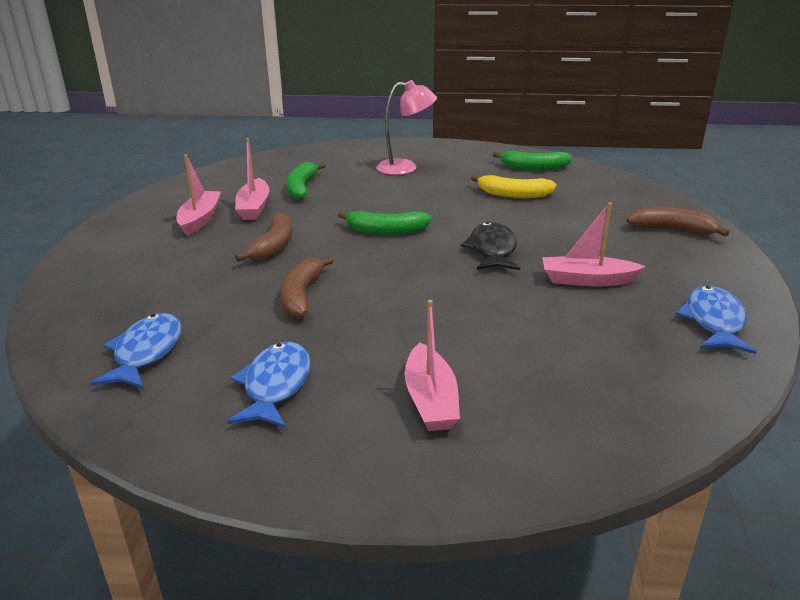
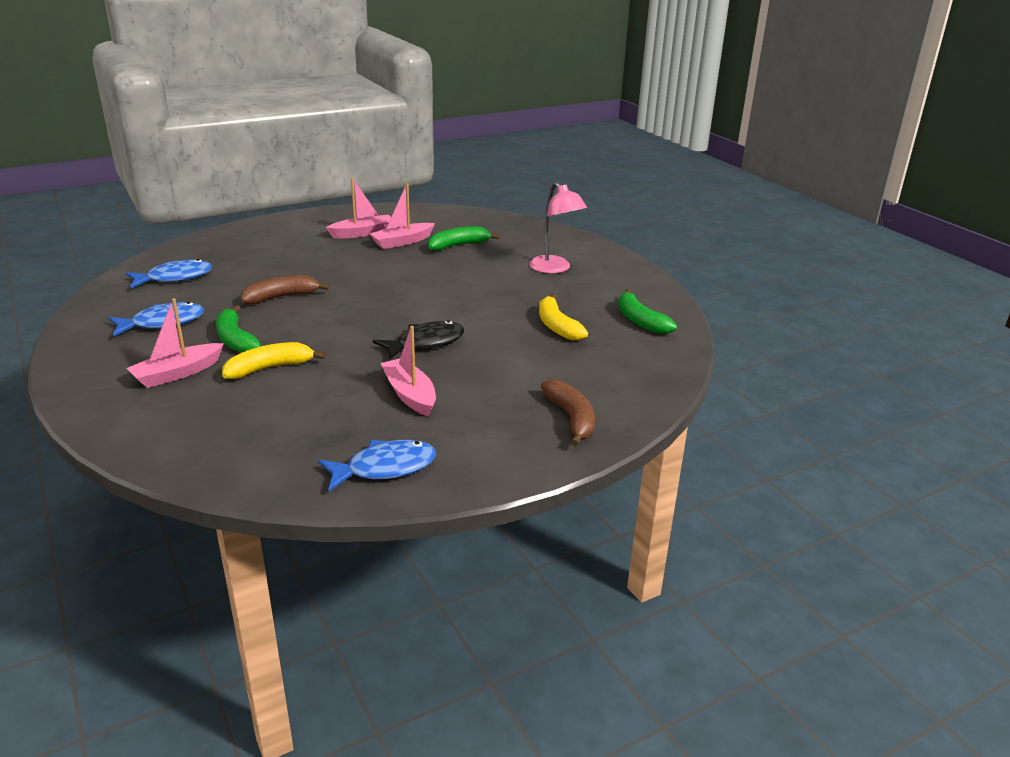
camera: 55 degrees right, 0 degrees up
brown banana [235,212,292,262] -> none
green banana [338,211,432,235] -> green banana moved to [216,305,262,353]
none -> yellow banana [222,342,326,379]

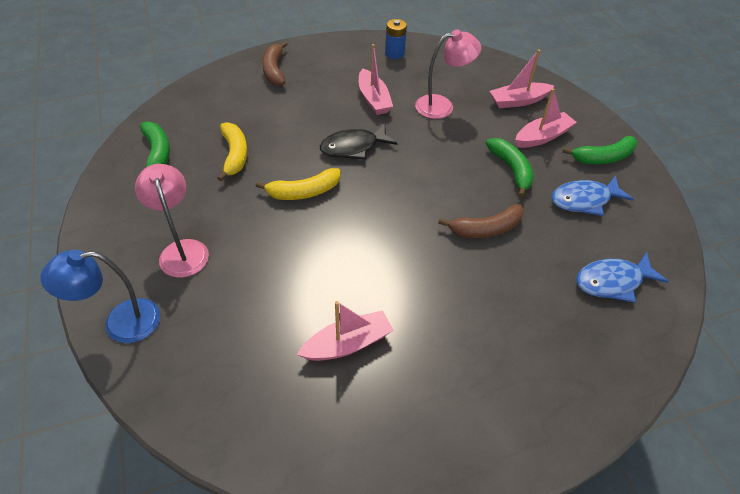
camera: 170 degrees left, 20 degrees up
yellow banana [222,342,326,379] -> yellow banana moved to [256,168,340,200]
blue fish [318,440,436,491] -> blue battery [385,19,407,59]
pink boat [325,178,391,239] -> pink boat moved to [490,50,554,108]
green banana [428,226,500,251] -> green banana moved to [562,136,637,164]
none -> blue lamp [41,250,160,343]
none -> pink lamp [415,30,481,119]

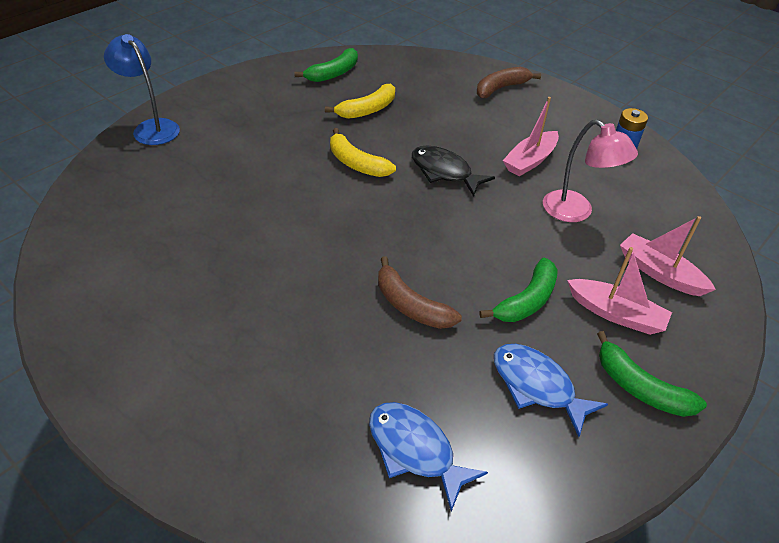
camera: 60 degrees right, 5 degrees down
pink lamp [135,164,209,278] -> none
pink boat [297,301,393,361] -> none

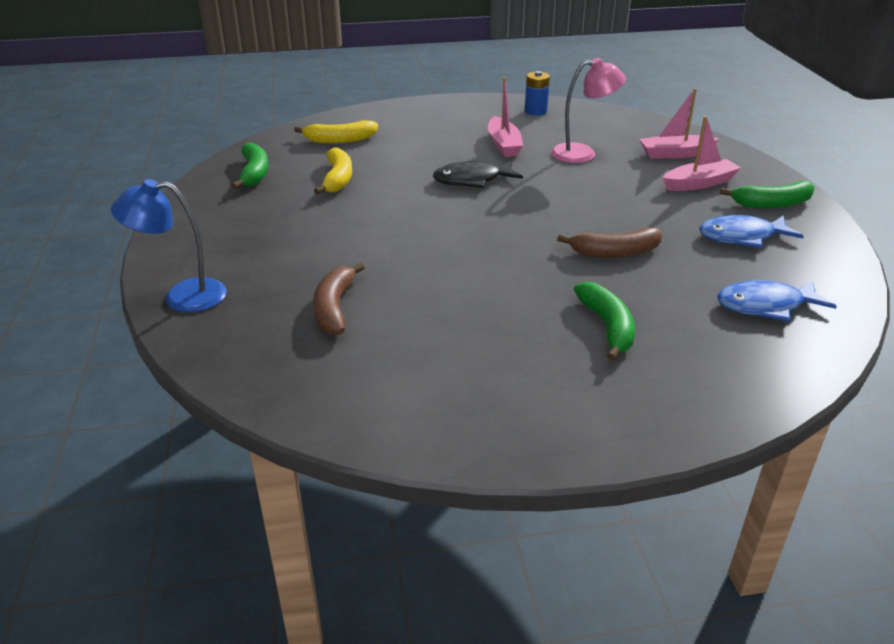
camera: 50 degrees left, 10 degrees down
yellow banana [330,128,396,177] -> yellow banana moved to [294,120,378,144]
brown banana [477,67,541,98] -> brown banana moved to [313,263,365,335]
green banana [479,258,558,322] -> green banana moved to [574,282,635,361]

